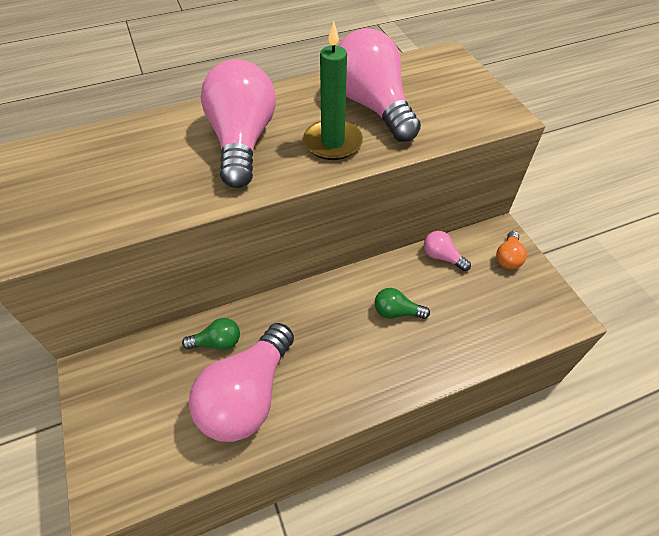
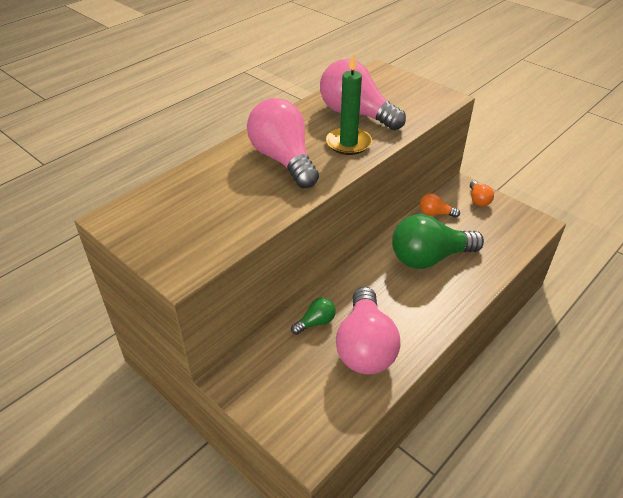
camera: 25 degrees left, 10 degrees down
green light bulb [374,288,430,319] -> green light bulb [392,214,484,269], size x2.20
pink light bulb [424,231,471,271] -> orange light bulb [420,193,460,218]

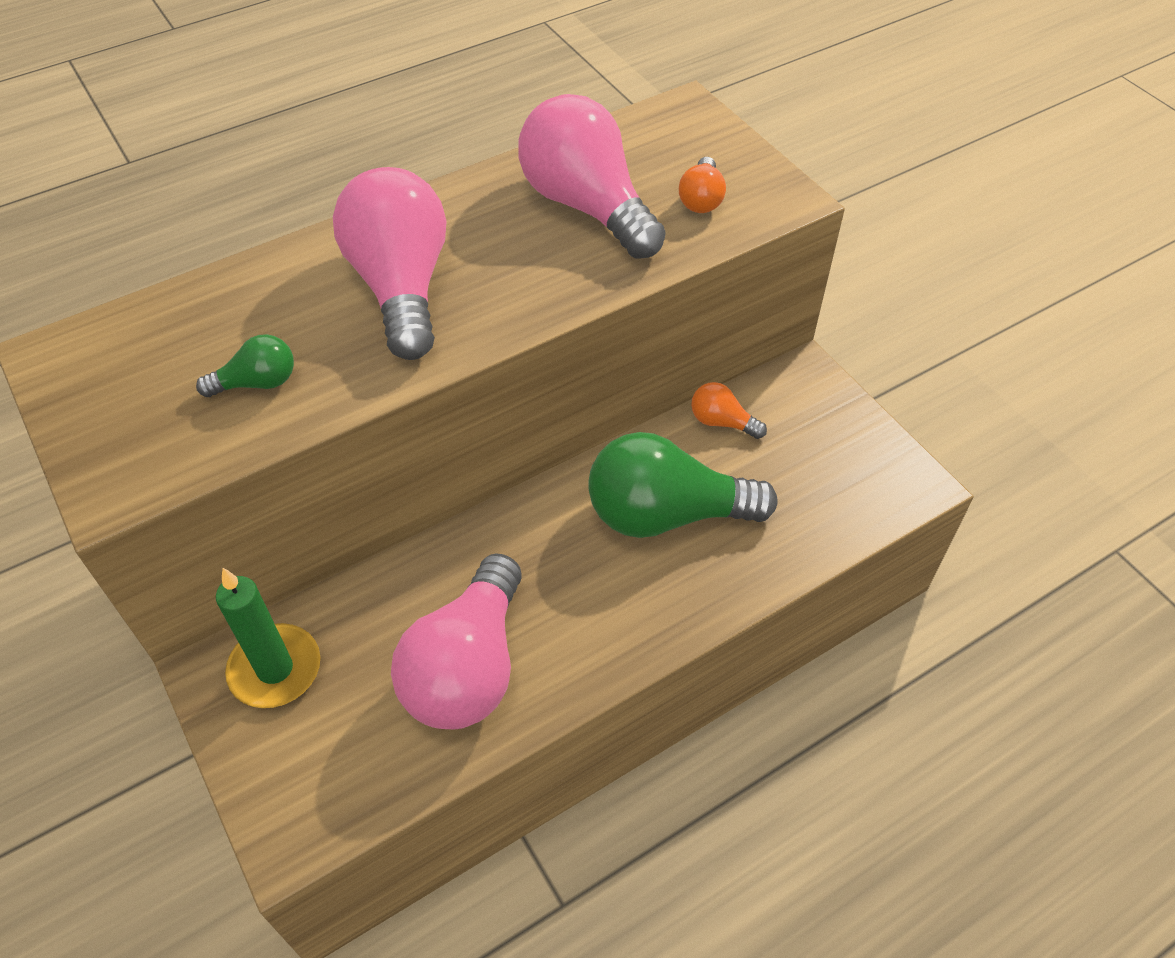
camera: 15 degrees right, 10 degrees up
green light bulb [291,298,336,334] -> green light bulb moved to [196,334,294,397]
green candle [326,54,372,155] -> green candle moved to [216,568,320,708]
orange light bulb [470,181,494,207] -> orange light bulb moved to [679,157,726,213]

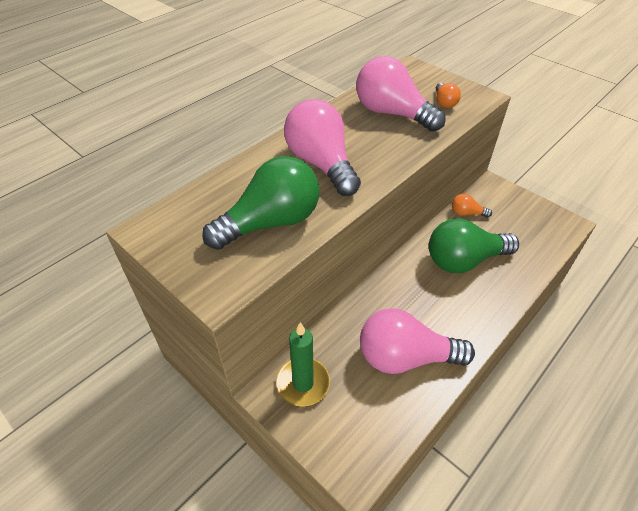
camera: 15 degrees left, 5 degrees down
green light bulb [196,334,294,397] -> green light bulb [202,156,320,250], size x2.20
pink light bulb [391,553,522,729] -> pink light bulb turned 90 degrees clockwise [360,308,475,374]

